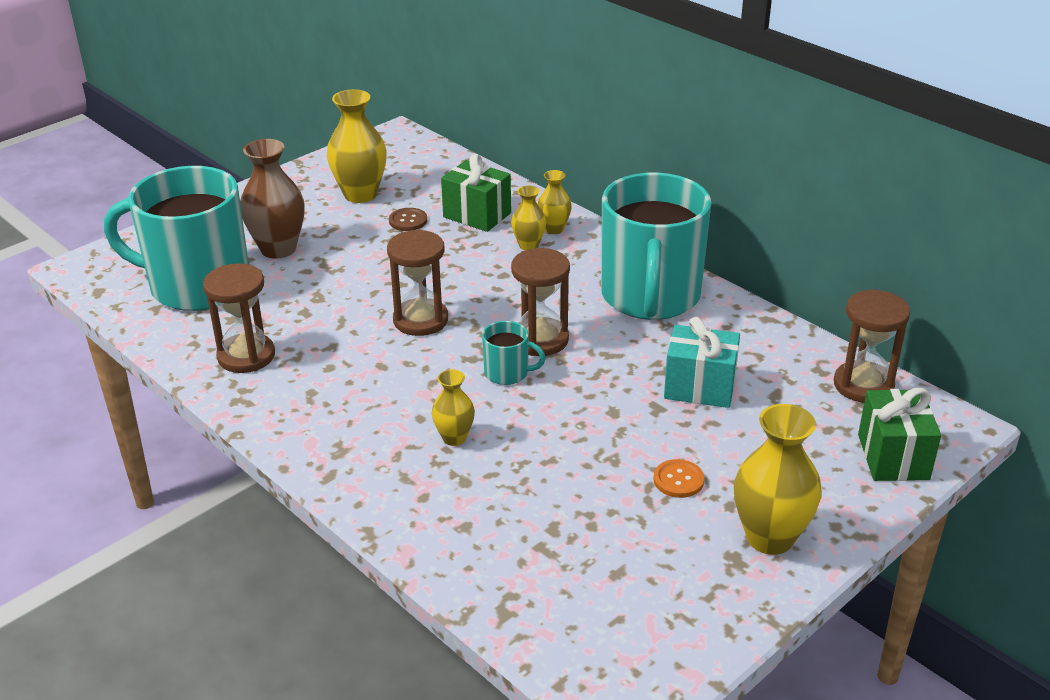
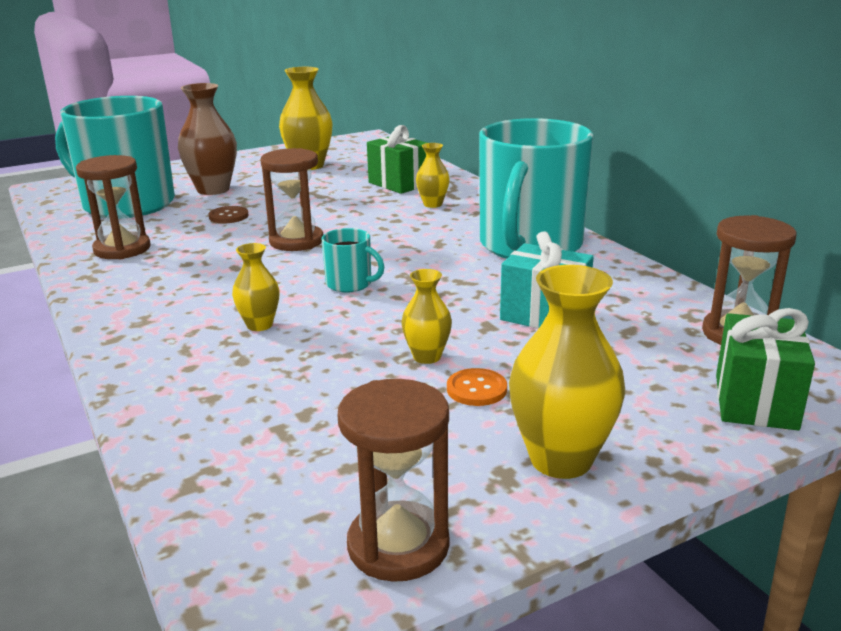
camera: 15 degrees right, 10 degrees down
brown button [389,208,427,231] -> brown button moved to [209,206,248,223]
brown hourglass [511,248,570,356] -> brown hourglass moved to [338,379,449,582]
yellow vase [538,170,572,234] -> yellow vase moved to [401,269,452,364]

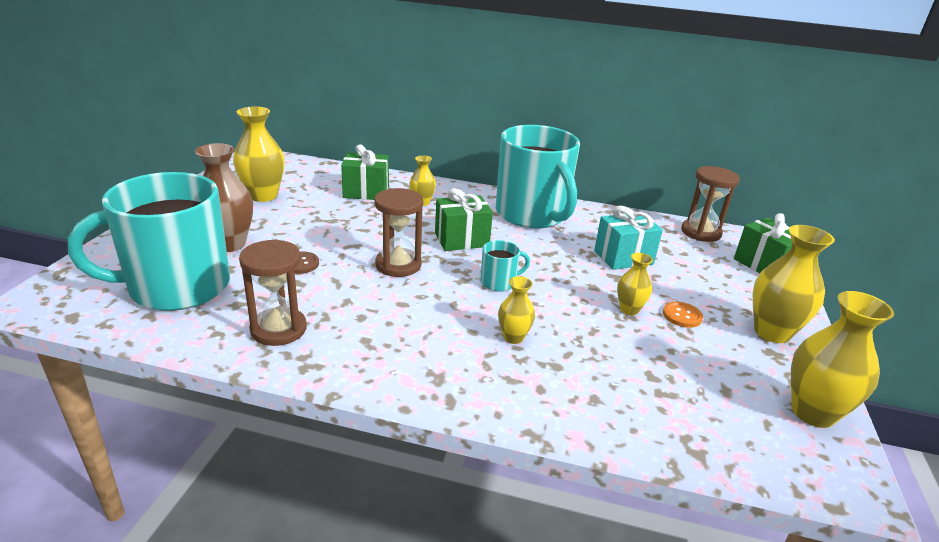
camera: 50 degrees left, 5 degrees up
brown hourglass [338,379,449,582] -> yellow vase [791,291,894,428]
none -> green gift [435,188,493,251]

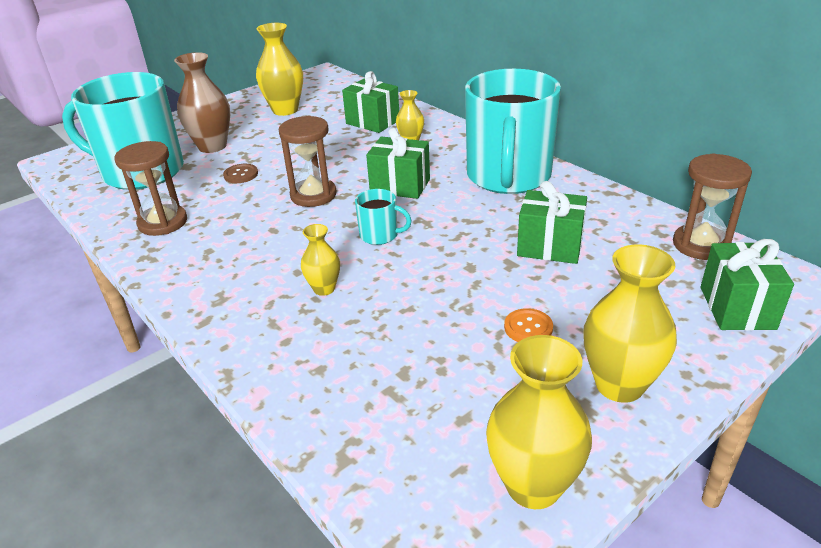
camera: 40 degrees right, 5 degrees up
turquoise gift [594,206,663,270] -> green gift [517,181,587,264]
yellow vase [617,253,653,315] -> none

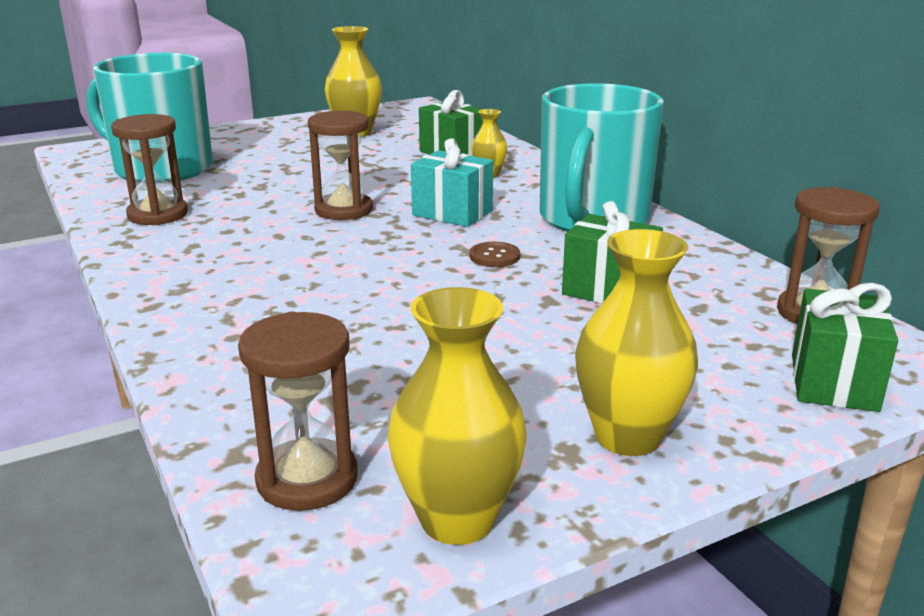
camera: 10 degrees right, 10 degrees down
brown vase [174,52,230,153] -> none
brown button [223,164,258,183] -> brown button moved to [470,242,520,267]
yellow vase [301,224,340,296] -> none
turquoise mug [355,189,412,245] -> none
green gift [366,128,430,199] -> turquoise gift [411,138,493,227]
orange button [504,308,553,342] -> none
none -> brown hourglass [238,312,358,511]

